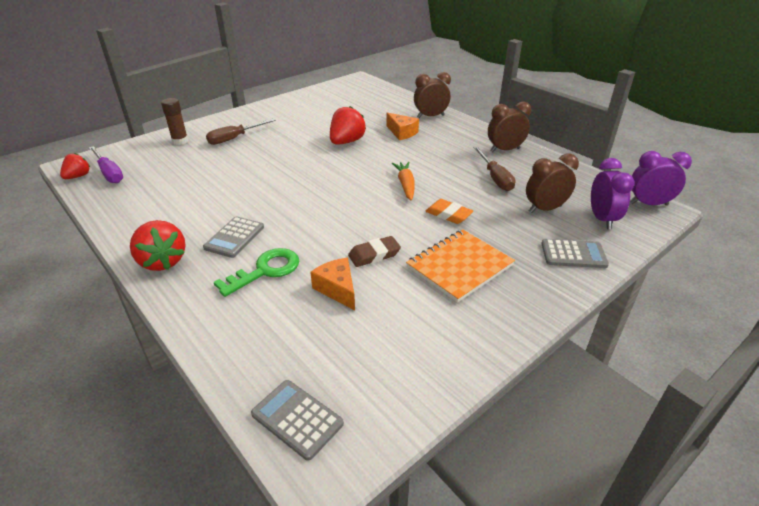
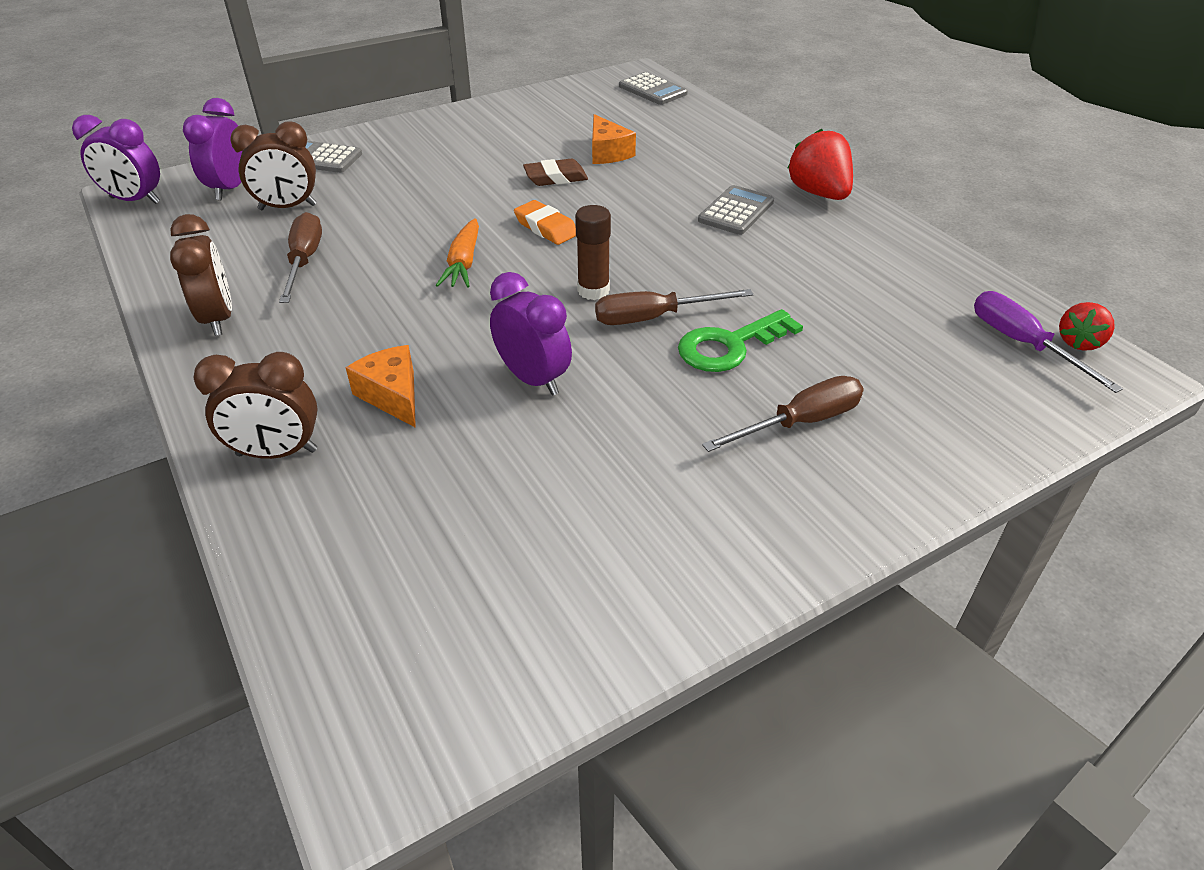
camera: 170 degrees left, 5 degrees up
brown glue stick [161,98,189,145] -> brown glue stick moved to [575,205,611,300]
green key [214,248,299,297] -> green key moved to [678,309,803,372]
red strawberry [330,106,366,145] -> purple clock [490,272,572,396]
orange notebook [406,229,515,303] -> none
orange eraser [425,199,473,224] -> orange eraser moved to [514,200,576,245]
brown clock [488,102,531,152] -> brown clock turned 105 degrees counterclockwise [170,214,232,336]
none -> brown screwdriver [595,289,754,325]

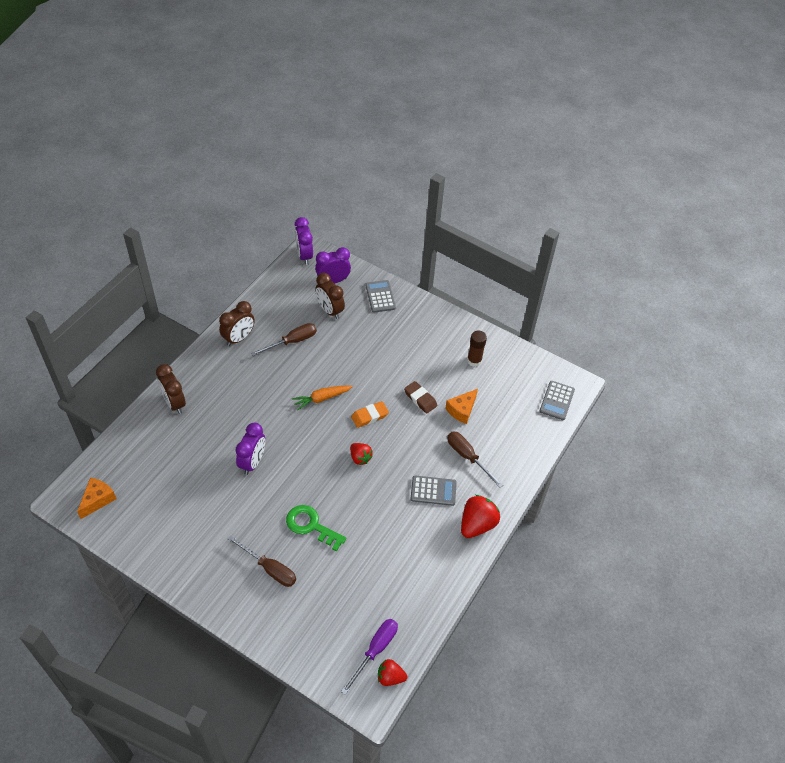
camera: 60 degrees right, 10 degrees up
orange cheese [346,345,416,428] -> orange cheese moved to [77,478,116,519]
orange eraser [514,200,576,245] -> orange eraser turned 45 degrees clockwise [351,401,389,428]
brown glue stick [575,205,611,300] -> brown glue stick moved to [467,331,487,367]
brown screwdriver [595,289,754,325] -> brown screwdriver moved to [447,431,503,488]
none -> red strawberry [350,443,373,465]

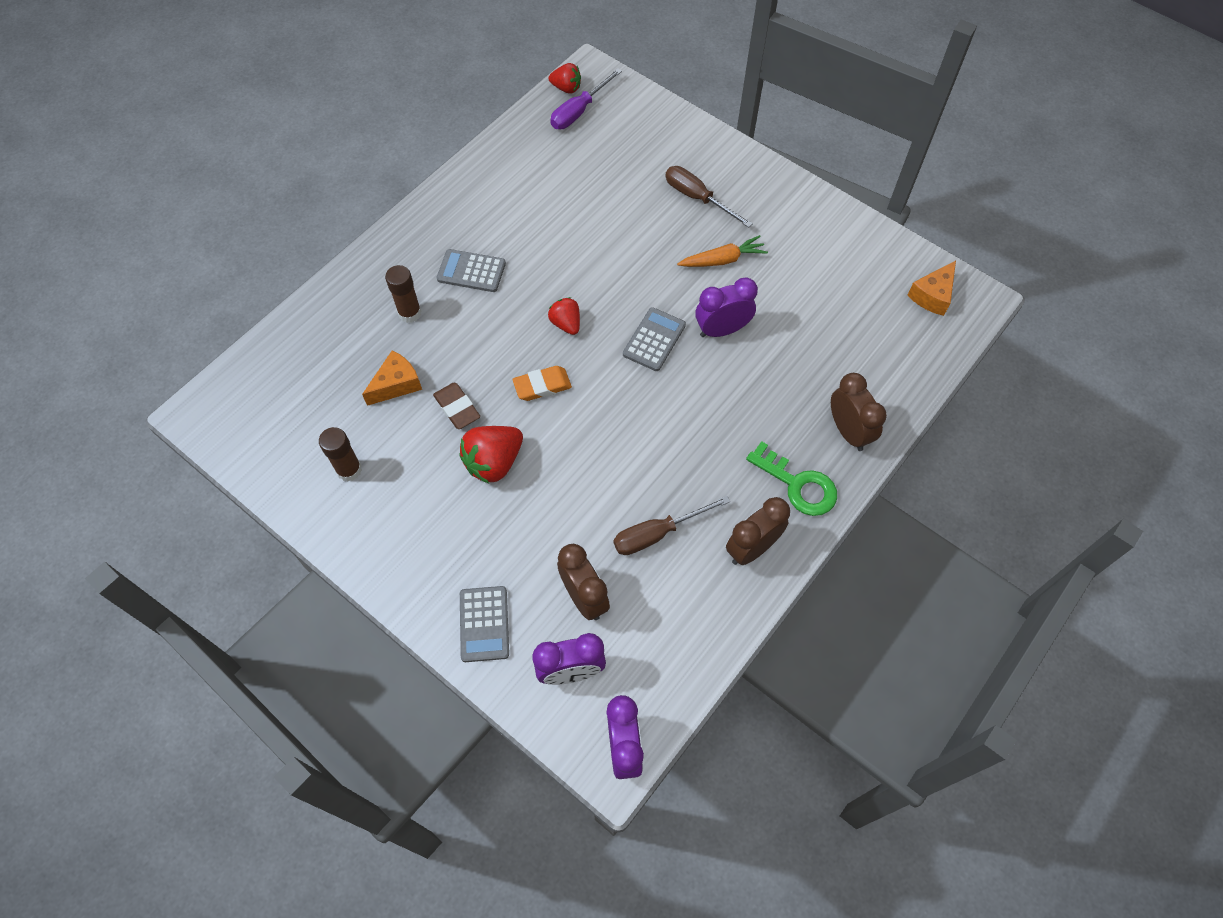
camera: 170 degrees left, 10 degrees up
purple clock [235,423,265,475] -> purple clock turned 45 degrees clockwise [695,277,758,337]
green key [286,505,346,552] -> green key moved to [746,441,837,516]
orange carrot [292,385,353,411] -> orange carrot moved to [677,235,768,267]
brown screwdriver [447,431,503,488] -> brown glue stick [385,265,421,323]
red strawberry [461,495,500,538] -> red strawberry moved to [459,426,523,484]
grey calculator [539,381,575,420] -> grey calculator moved to [623,307,686,371]

